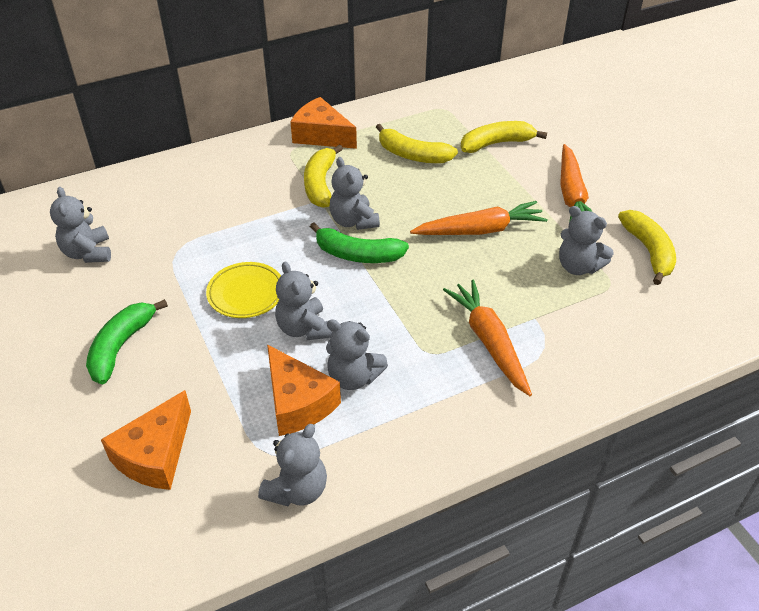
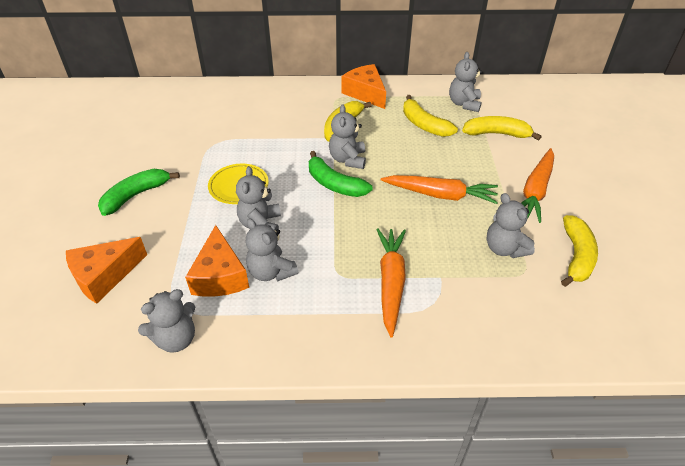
camera: 25 degrees right, 0 degrees up
grey teddy bear [50,187,111,263] -> grey teddy bear moved to [449,52,482,112]

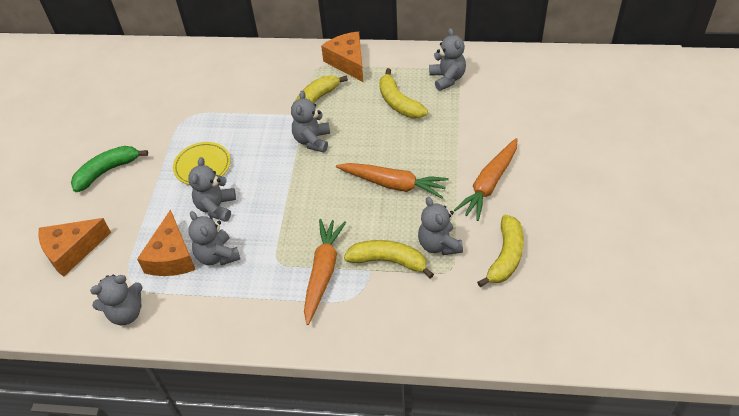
camera: 10 degrees right, 5 degrees up
green banana [309,151,372,197] -> none
grey teddy bear [449,52,482,112] -> grey teddy bear turned 150 degrees clockwise [429,28,466,91]
yellow banana [462,116,542,141] -> yellow banana moved to [344,240,434,278]

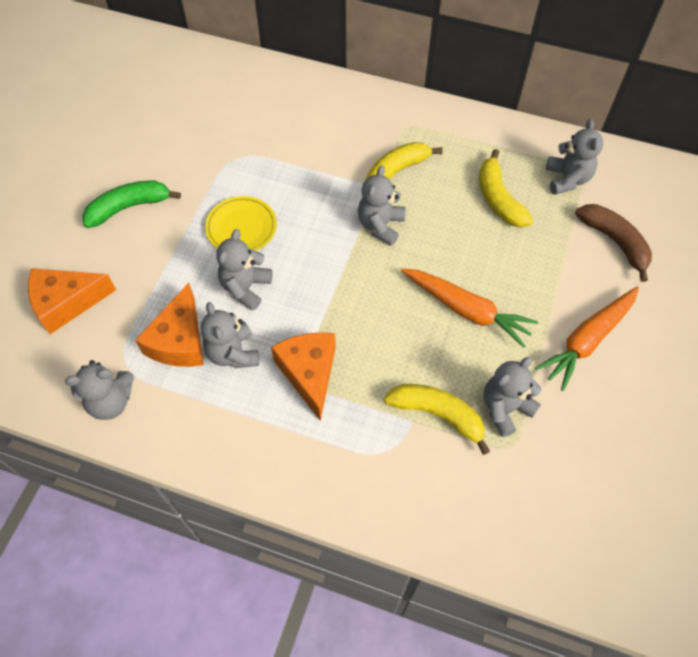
camera: 10 degrees right, 10 degrees up
orange carrot [304,219,346,325] -> none
orange cheese [321,31,364,82] -> orange cheese moved to [271,332,336,421]
grey teddy bear [418,197,463,255] -> grey teddy bear turned 60 degrees clockwise [484,357,541,437]
yellow banana [477,215,524,287] -> none
none -> brown banana [575,204,652,282]

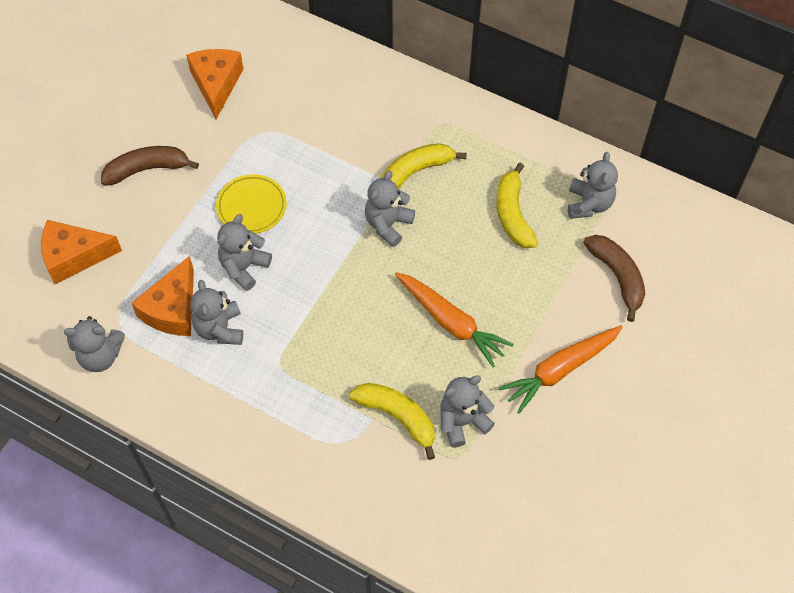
camera: 10 degrees right, 0 degrees up
green banana [82,181,181,228] -> brown banana [101,146,199,186]
orange cheese [271,332,336,421] -> orange cheese moved to [186,49,243,119]

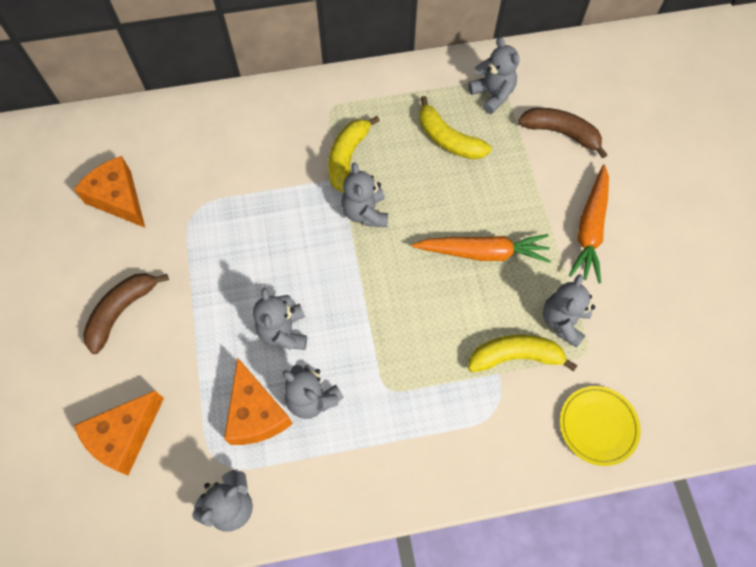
camera: 40 degrees left, 5 degrees up
yellow plate [216,174,287,234] -> yellow plate moved to [560,386,641,466]

